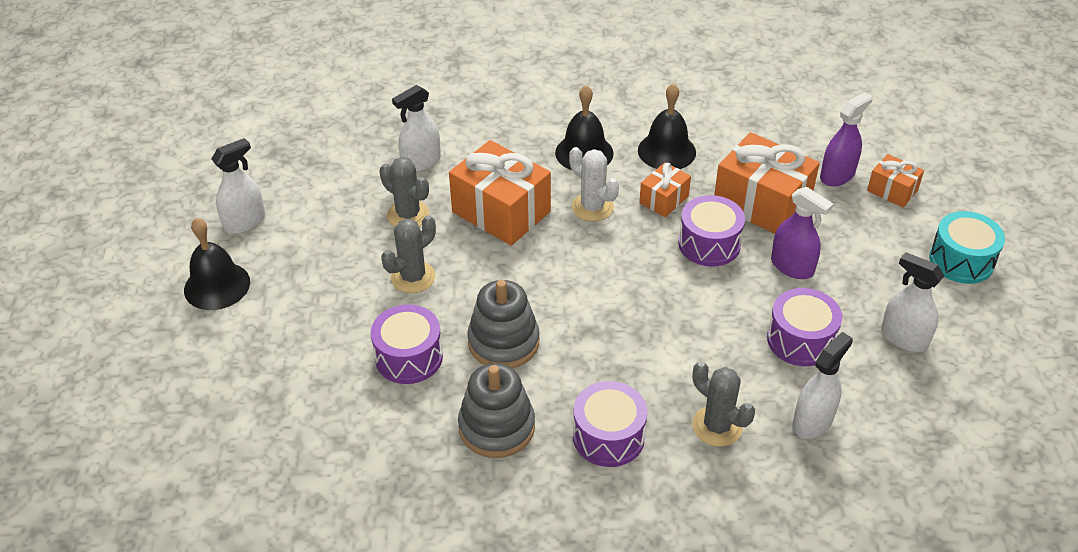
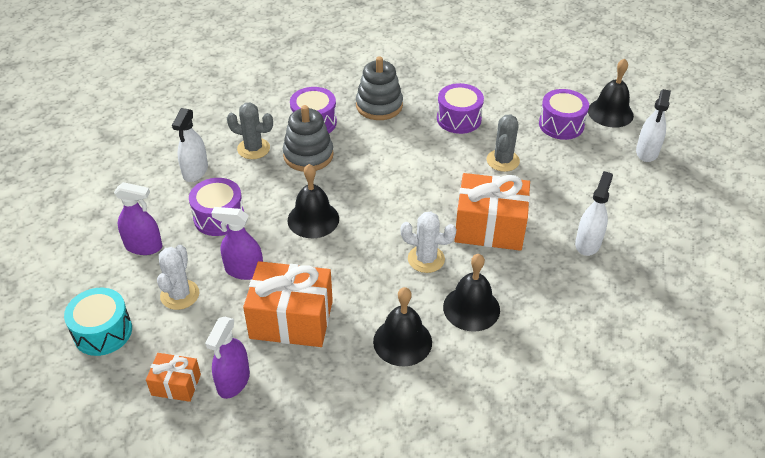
camera: 150 degrees right, 0 degrees up
grey cactus [380,157,430,227] -> none
grey stacking toy [467,280,540,368] -> grey stacking toy moved to [283,105,334,172]
orange gift [639,162,691,217] -> none
purple drum [678,195,745,267] -> purple drum moved to [539,89,589,140]
white spray bottle [881,252,944,352] -> purple spray bottle [114,182,162,255]
none -> white cactus [157,245,200,310]
none -> black bell [288,164,339,238]

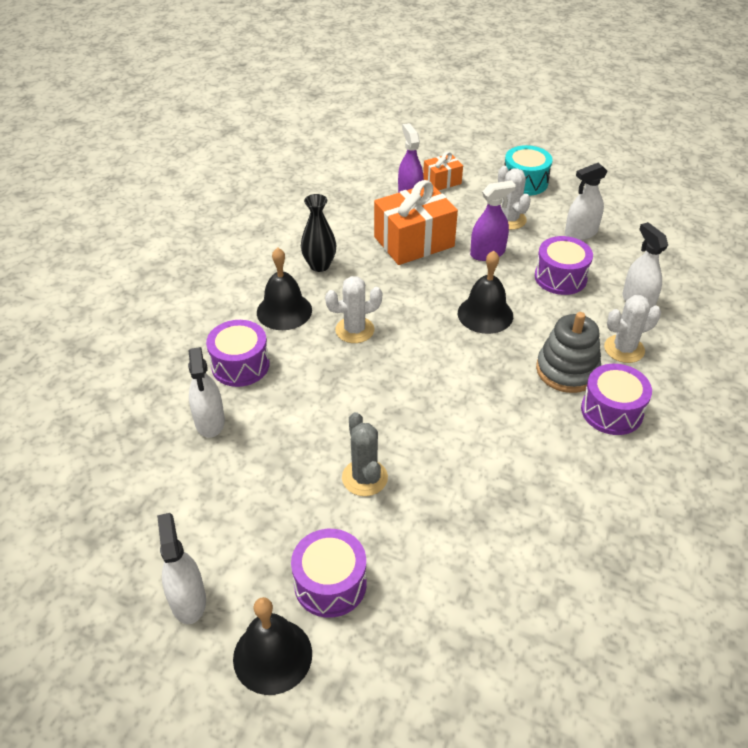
camera: 145 degrees right, 0 degrees up
purple spray bottle [114,182,162,255] -> white spray bottle [565,163,607,240]
grey cactus [227,102,273,159] -> white cactus [604,295,661,363]
grey stacking toy [356,56,403,120] -> none
black bell [373,287,432,366] -> black vase [301,194,337,272]
purple drum [437,83,484,134] -> purple drum moved to [206,320,269,387]
orange gift [454,173,530,251] -> none

